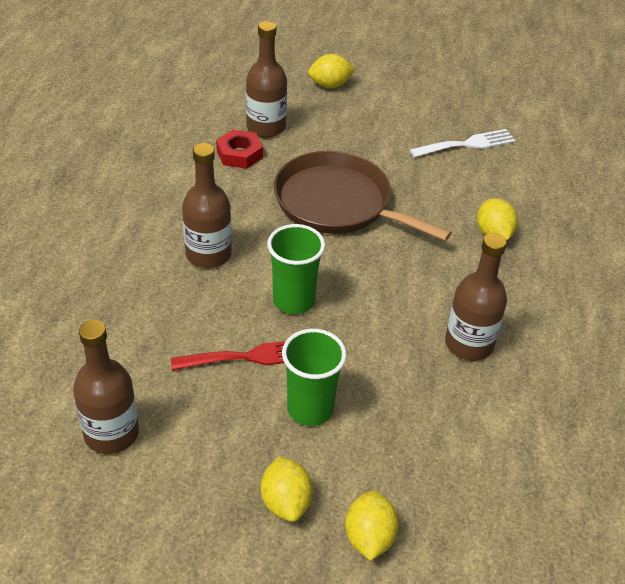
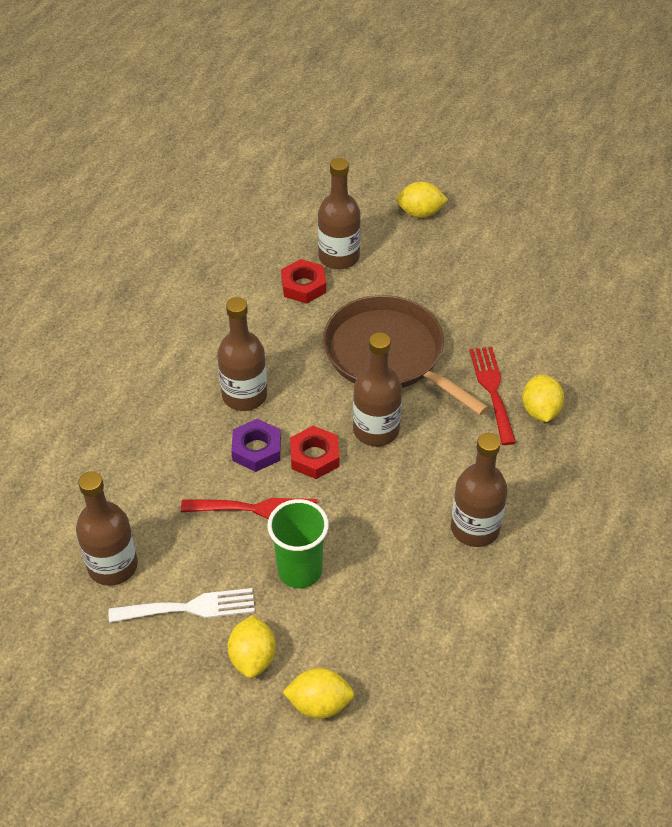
camera: 15 degrees right, 5 degrees up
green cup [267,224,325,314] -> red nut [290,426,339,479]
yellow lemon [345,491,399,561] -> yellow lemon turned 75 degrees clockwise [283,668,354,719]
white fork [410,129,516,158] -> white fork moved to [109,588,255,623]
none -> purple nut [231,419,281,472]
none -> brown bottle [353,332,402,446]
none -> red fork [469,347,516,445]

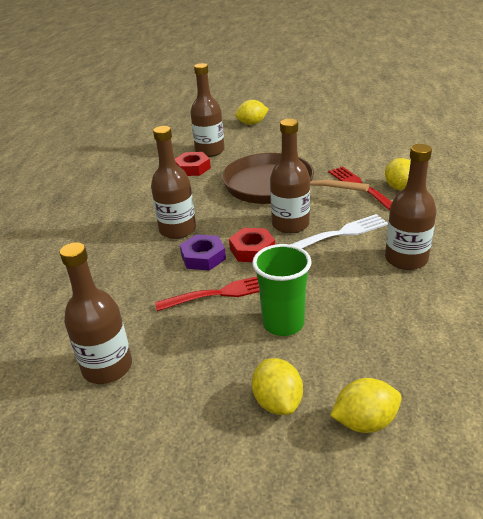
camera: 15 degrees left, 15 degrees down
white fork [109,588,255,623] -> white fork moved to [290,214,388,248]

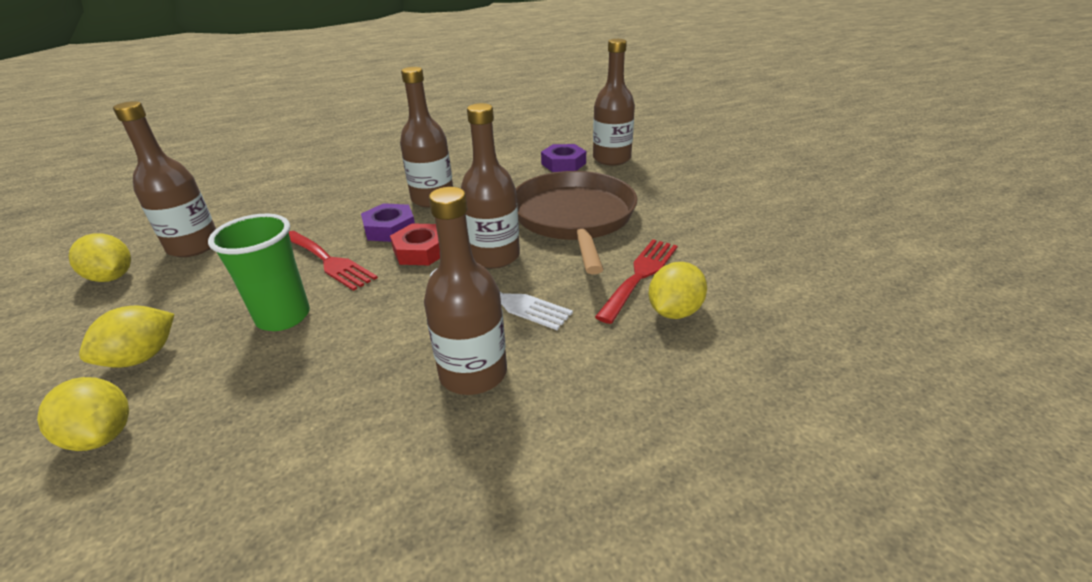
camera: 55 degrees right, 0 degrees up
red nut [175,152,211,176] -> purple nut [541,144,586,172]
yellow lemon [235,100,269,125] -> yellow lemon moved to [68,233,131,282]

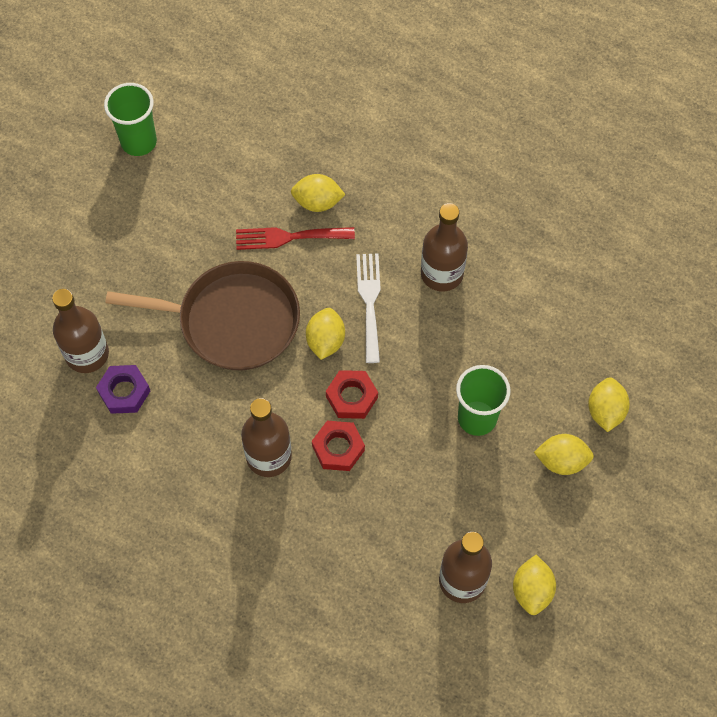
camera: 125 degrees left, 30 degrees up
red fork [289,231,378,291] -> none
purple nut [361,203,415,242] -> red nut [312,421,365,471]
brown bottle [461,103,520,269] -> yellow lemon [306,308,345,360]
brown pan [516,171,637,274] -> brown pan turned 135 degrees counterclockwise [105,261,300,370]
none -> green cup [104,83,157,156]

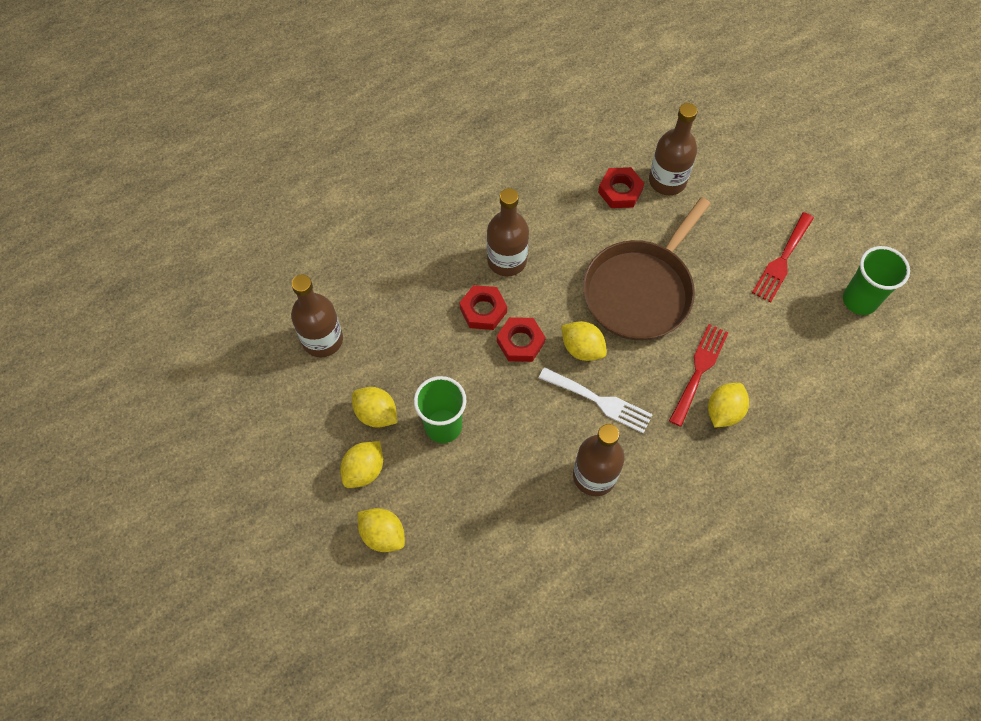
camera: 120 degrees right, 0 degrees up
purple nut [96,365,150,414] -> red nut [598,167,644,208]
yellow lemon [513,555,556,615] -> yellow lemon moved to [352,387,397,428]
none -> red fork [752,212,814,303]

